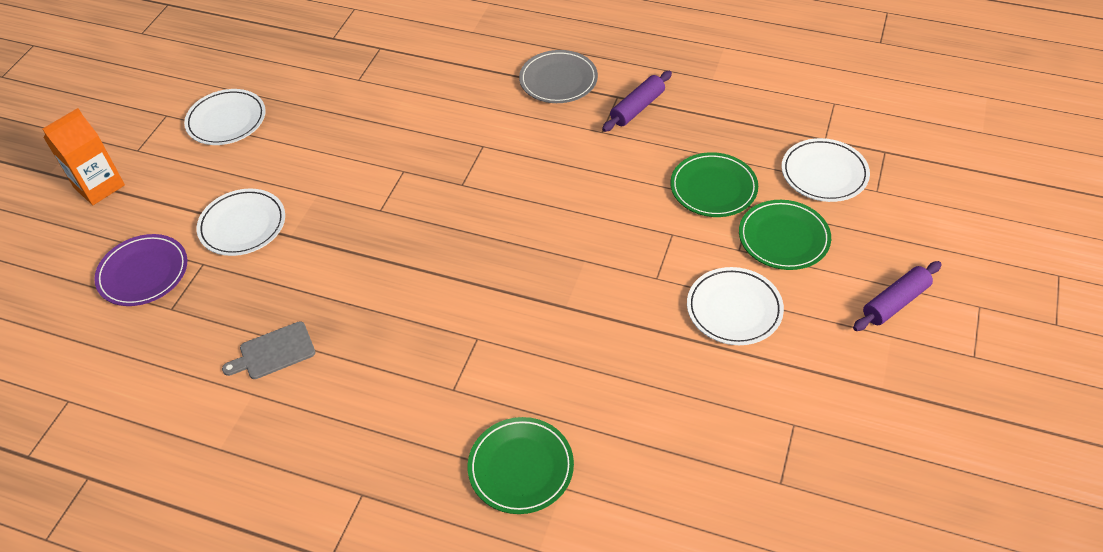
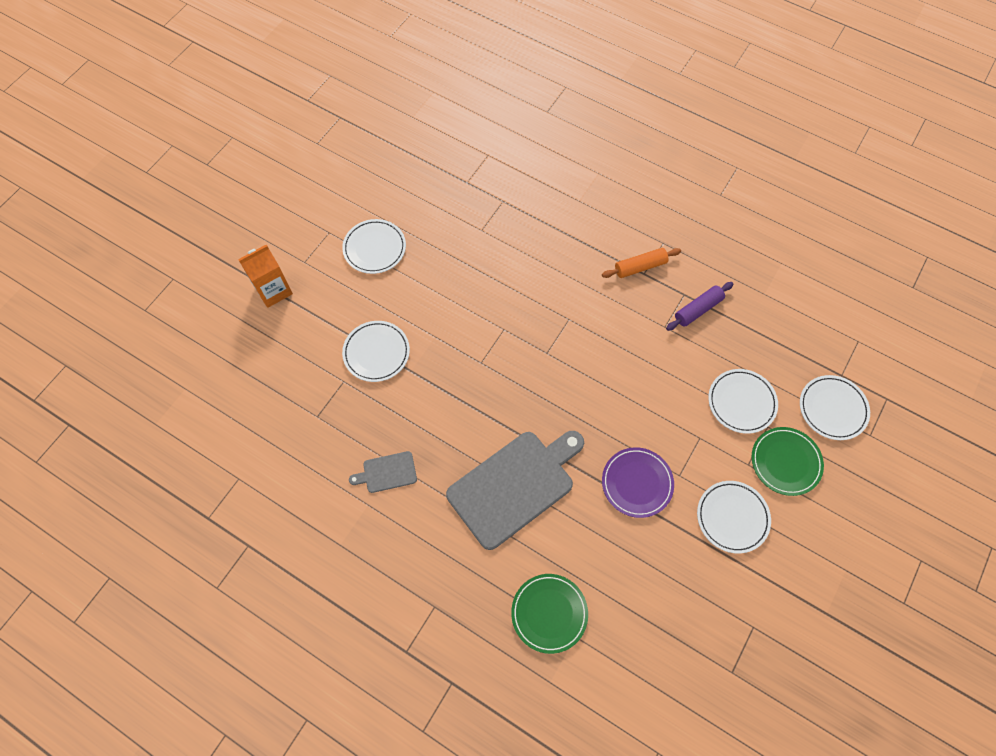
camera: 10 degrees right, 15 degrees up
purple plate [94,234,187,306] -> purple plate moved to [602,447,674,518]
grey plate [519,50,598,103] -> orange rolling pin [602,248,681,278]
green plate [670,152,758,217] -> white plate [708,369,778,434]
purple rolling pin [853,261,942,331] -> none
none -> grey cutting board [446,431,584,550]

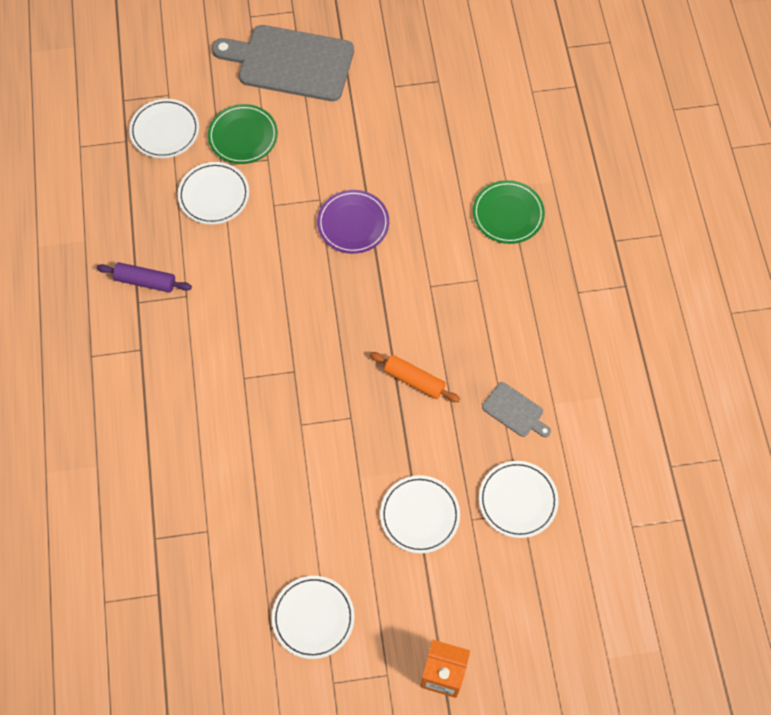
camera: 130 degrees left, 0 degrees up
grey cutting board [446,431,584,550] -> grey cutting board moved to [212,25,354,101]
orange rolling pin [602,248,681,278] -> orange rolling pin moved to [370,352,460,402]
white plate [697,481,771,554] -> white plate moved to [479,461,559,538]

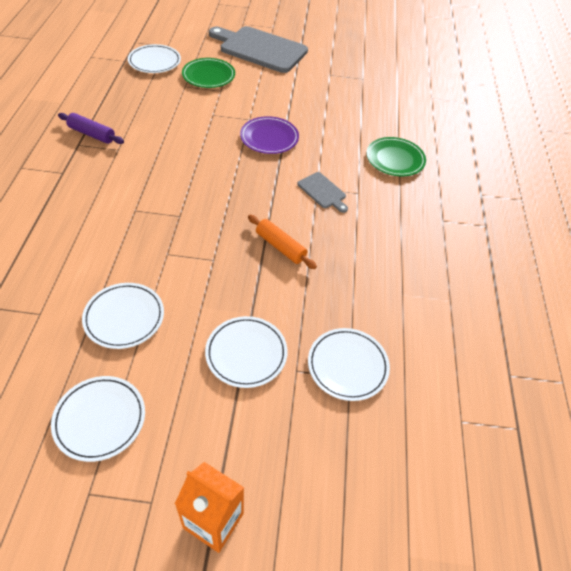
camera: 10 degrees right, 15 degrees down
white plate [178,162,249,225] -> white plate moved to [82,283,164,349]
grey cutting board [482,382,551,437] -> grey cutting board moved to [297,172,348,213]

